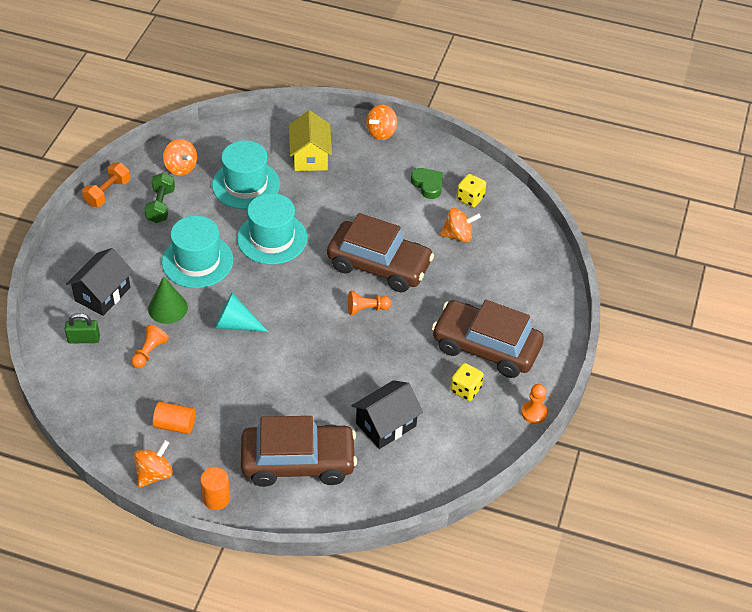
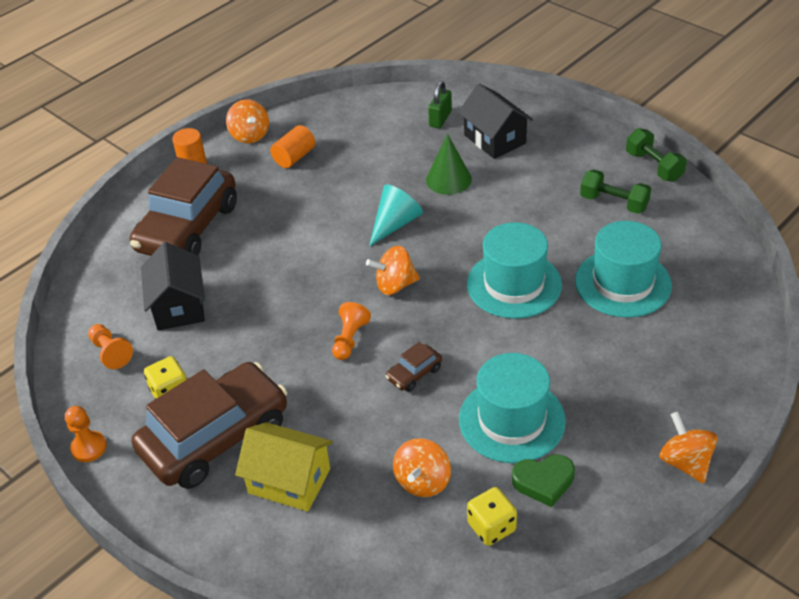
camera: 120 degrees right, 5 degrees down
orange dumbbell [82,163,130,207] -> green dumbbell [626,128,687,181]
orange pawn [131,325,169,368] -> orange pawn moved to [88,324,133,369]
turquoise hat [162,215,233,288] -> turquoise hat moved to [459,353,566,463]
orange spinning top [163,139,197,176] -> orange spinning top moved to [366,246,420,295]
yellow house [289,110,332,171] -> yellow house moved to [235,422,333,512]
brown car [327,213,434,292] -> brown car [385,342,442,392], size x0.40

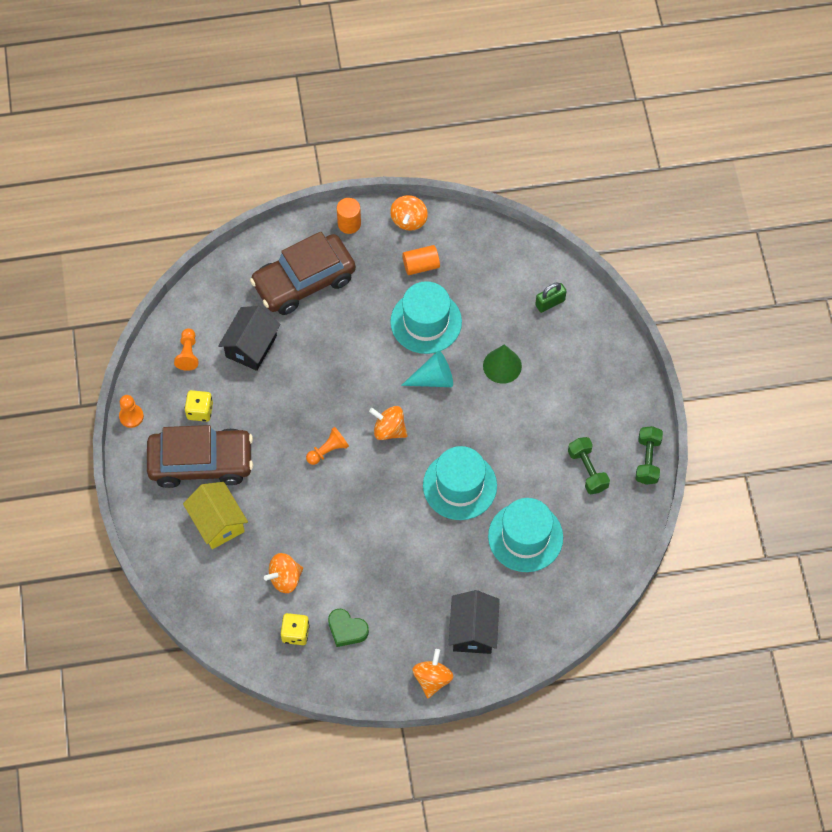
camera: 35 degrees right, 20 degrees up
brown car [385,342,442,392] -> none
black house [458,83,533,159] -> black house moved to [449,590,500,654]
turquoise hat [459,353,566,463] -> turquoise hat moved to [390,281,462,354]

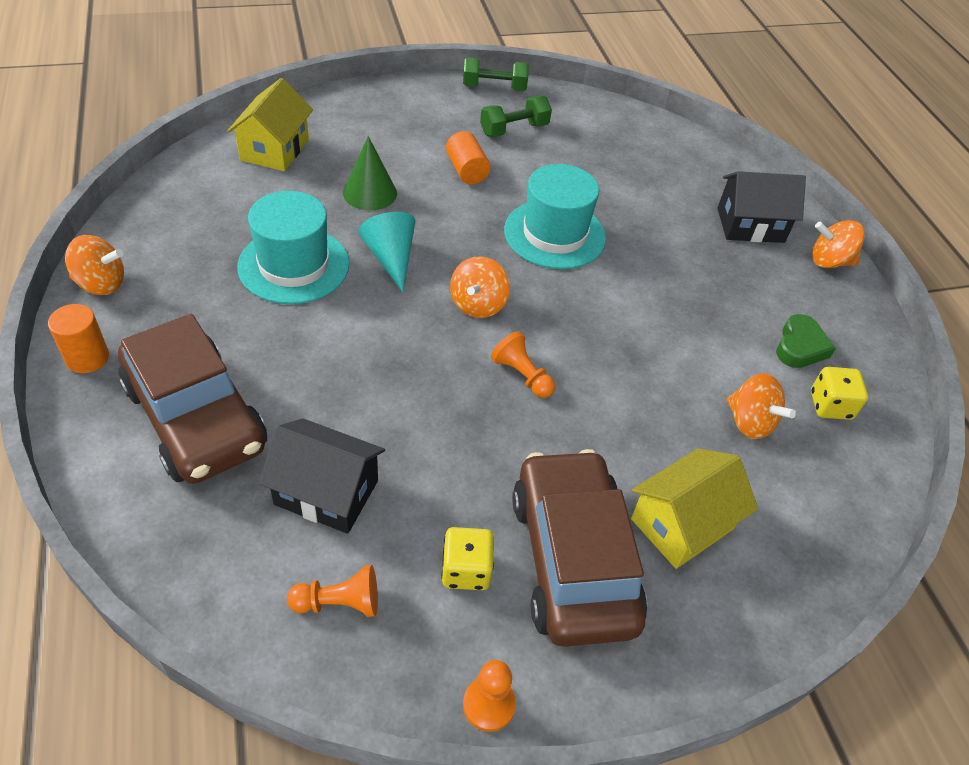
camera: 100 degrees left, 15 degrees down
orange cylinder [402,245,440,275] -> orange cylinder moved to [446,131,491,184]
turquoise hat [488,498,563,572] -> none
green padlock [535,282,567,313] -> yellow house [227,78,313,171]

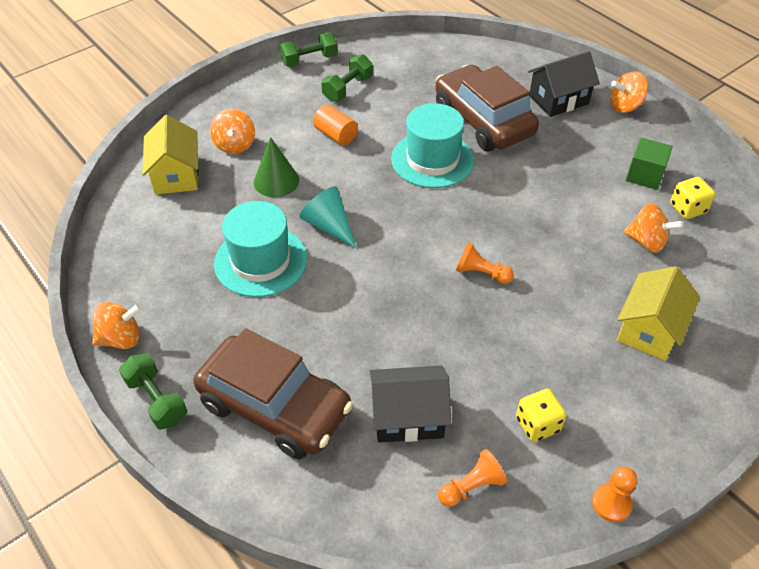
camera: 20 degrees left, 0 degrees up
orange cylinder [48,304,109,373] -> green dumbbell [119,353,187,430]
orange spinning top [450,256,510,318] -> orange spinning top moved to [210,109,255,154]
brown car [512,449,647,647] -> brown car moved to [436,65,539,151]
green heart [776,314,836,368] -> green cube [626,138,673,190]

